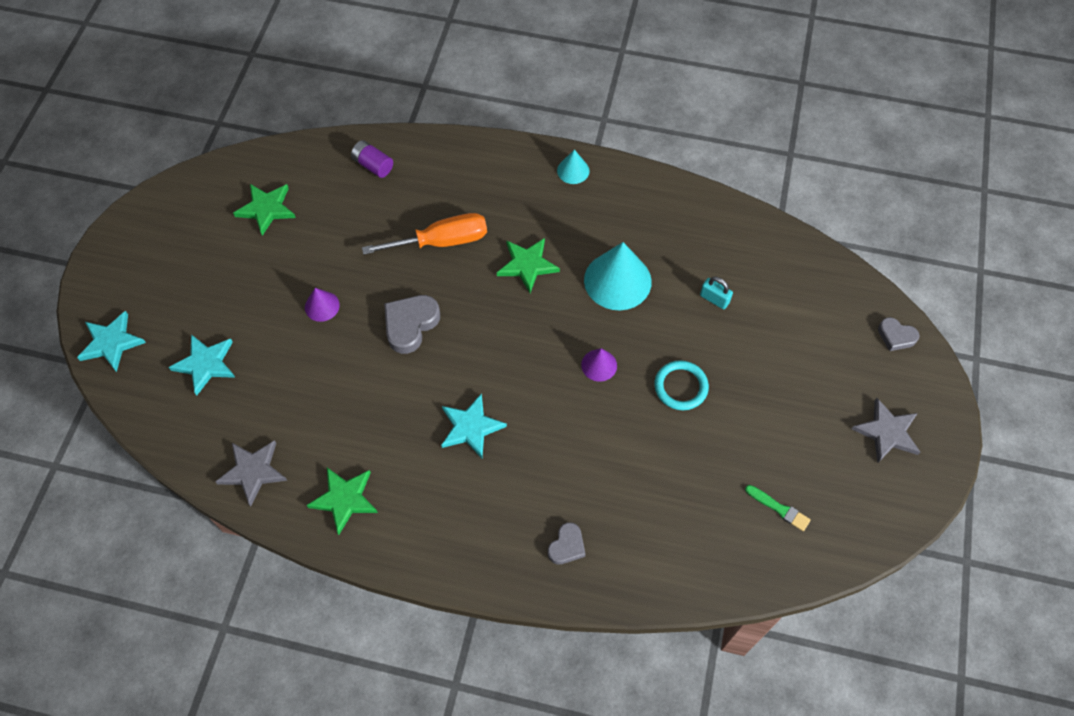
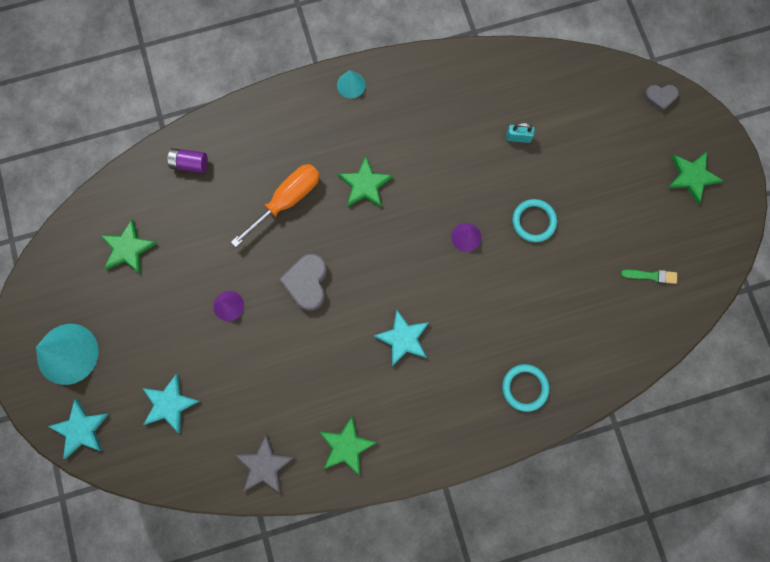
camera: 30 degrees left, 15 degrees up
grey heart [548,522,585,565] -> turquoise ring [502,364,549,412]
turquoise cone [584,242,652,310] -> turquoise cone moved to [36,324,99,385]
grey star [852,398,920,463] -> green star [668,152,724,204]

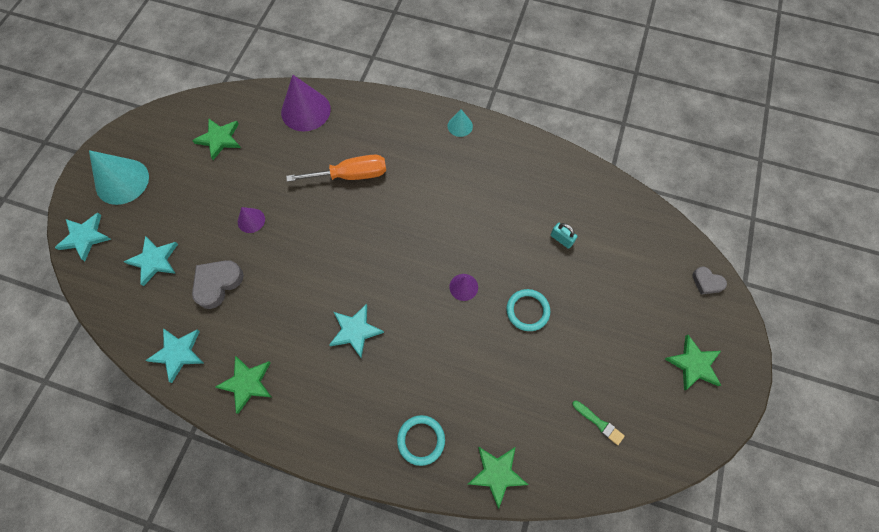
camera: 35 degrees right, 10 degrees down
purple battery [167,148,207,173] -> purple cone [281,75,331,131]
grey star [235,434,295,493] -> turquoise star [145,329,203,383]
grey heart [279,254,327,311] -> grey heart moved to [192,260,244,309]
green star [338,157,393,207] -> green star moved to [468,446,528,509]

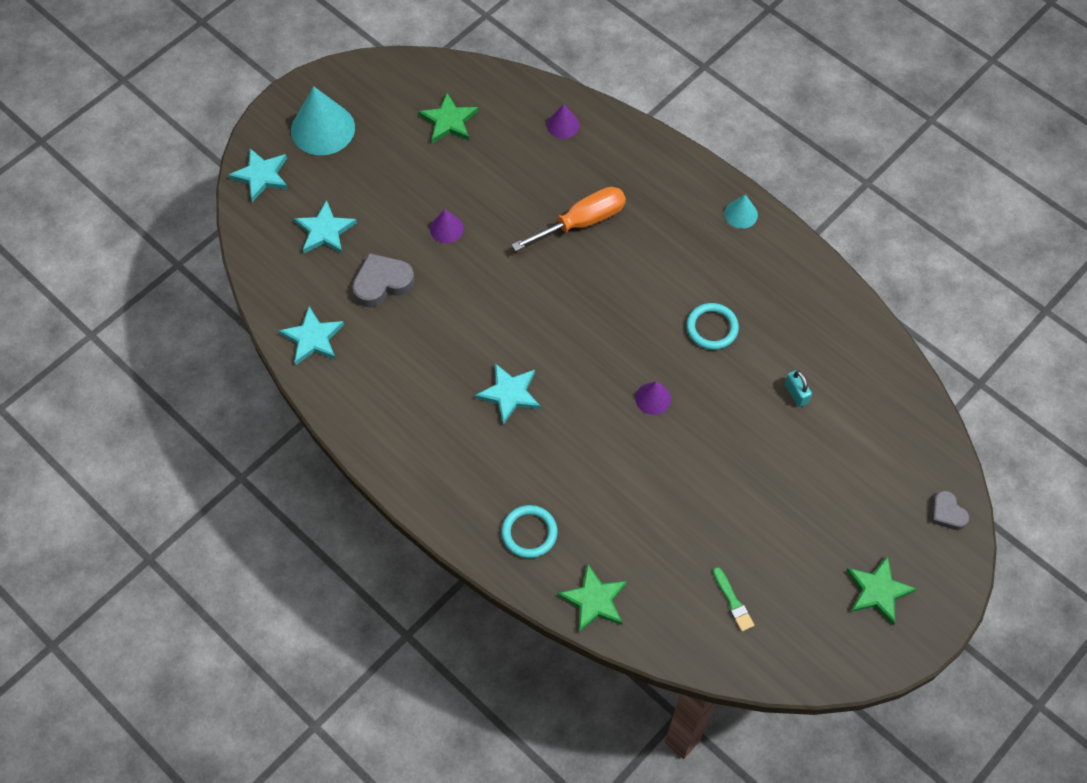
camera: 25 degrees right, 5 degrees down
green star [215,356,271,414] -> none
purple cone [281,75,331,131] -> purple cone [547,104,580,139], size x0.51
orange screwdriver [286,155,386,182] -> orange screwdriver turned 45 degrees counterclockwise [512,187,626,251]
turquoise ring [506,289,551,331] -> turquoise ring moved to [686,303,739,350]

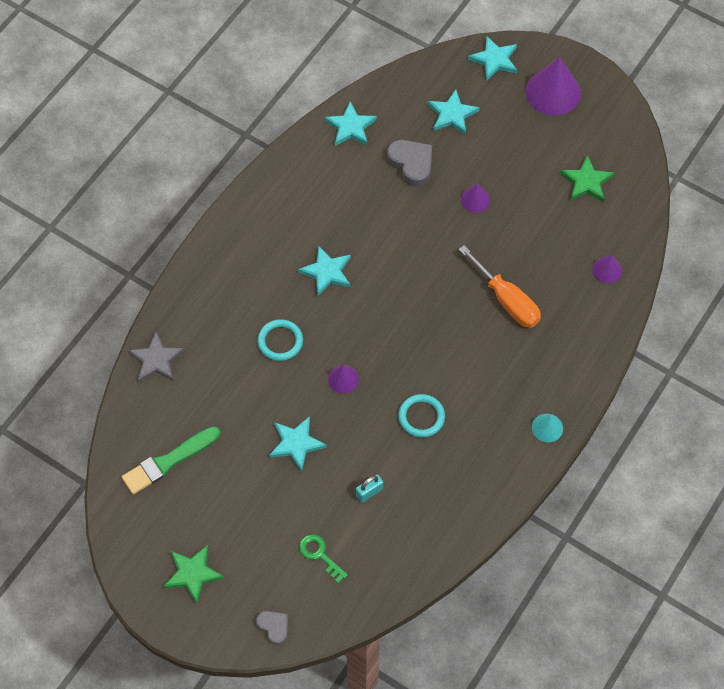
camera: 80 degrees right, 0 degrees up
turquoise cone [291,86,355,155] -> purple cone [525,57,581,115]
turquoise ring [501,505,558,558] -> turquoise ring moved to [258,319,303,361]
green star [558,563,627,633] -> grey star [128,332,185,383]
green brush [713,567,754,632] -> green brush [122,426,220,495], size x1.86
grey heart [932,491,969,530] -> grey heart turned 90 degrees clockwise [256,611,288,645]
none -> turquoise star [269,416,327,472]
none -> green key [299,534,348,583]

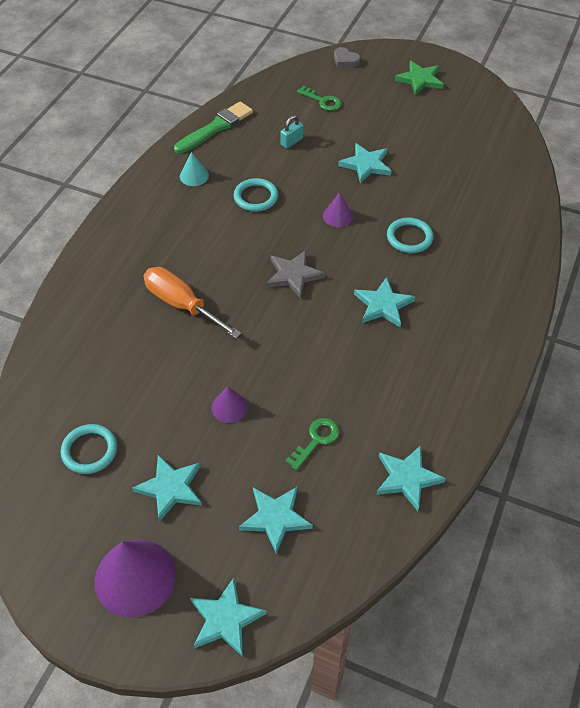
camera: 170 degrees right, 10 degrees down
green brush [122,426,220,495] -> green brush moved to [174,102,253,154]
grey star [128,332,185,383] -> grey star moved to [266,250,325,299]
grey heart [387,140,432,187] -> green key [285,418,339,470]
turquoise cone [532,414,563,442] -> turquoise cone moved to [180,152,209,186]
green star [560,156,614,202] -> turquoise ring [61,424,117,474]
purple cone [592,255,622,283] -> none
none -> turquoise star [132,455,202,522]

